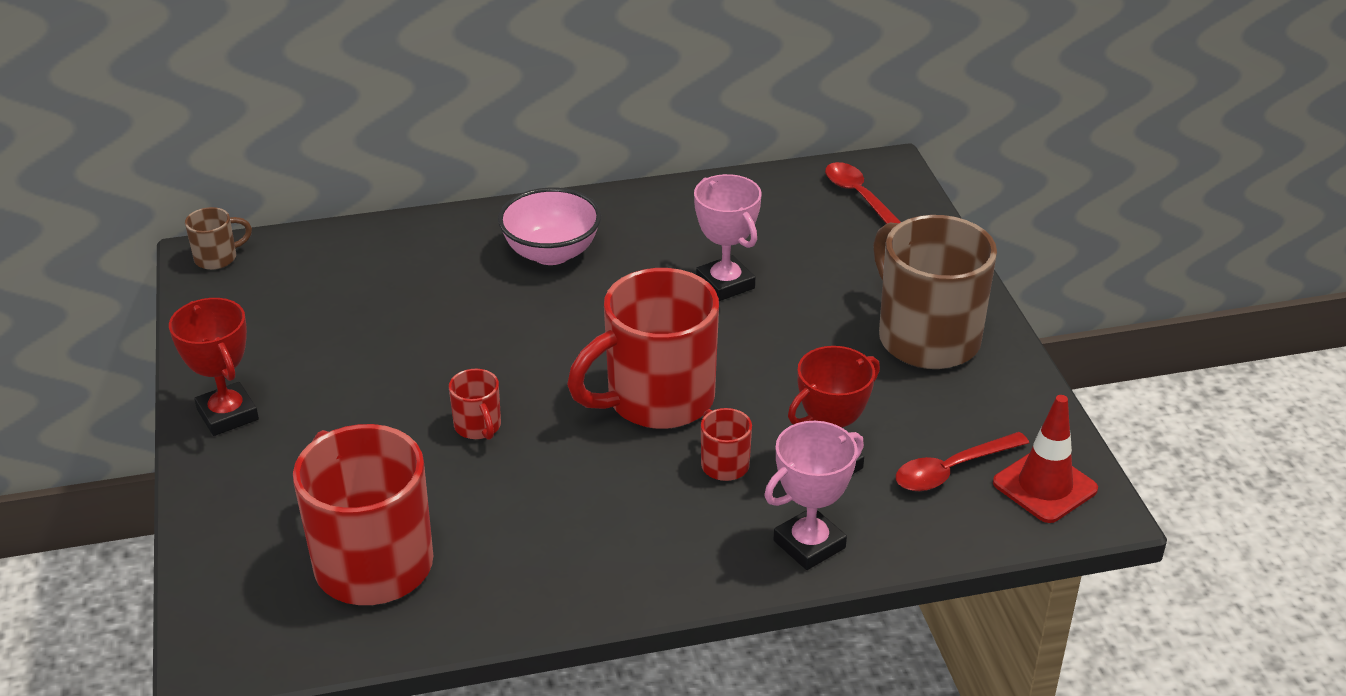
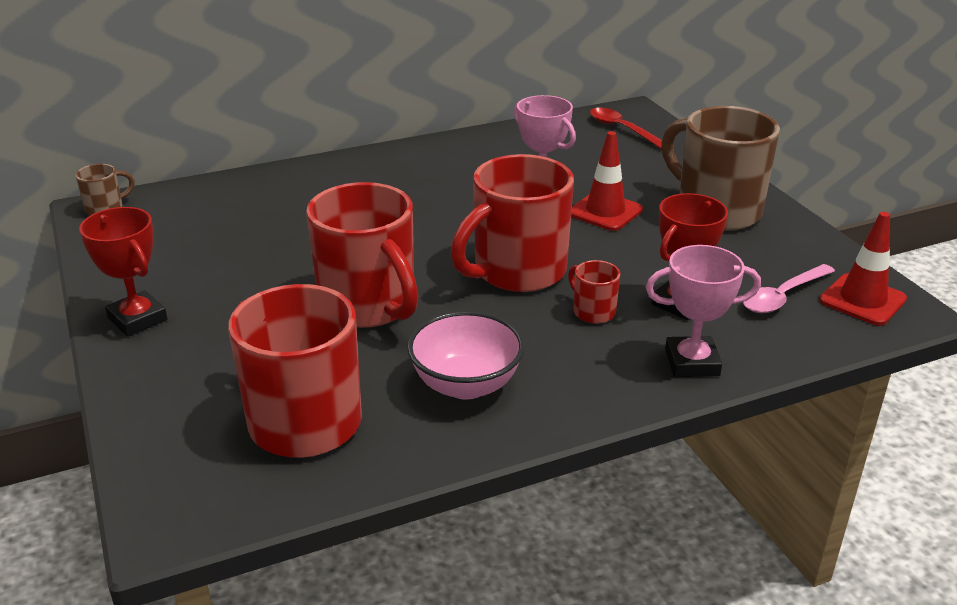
camera: 10 degrees left, 5 degrees down
red mug [449,369,501,440] -> red mug [306,182,418,328], size x2.29
pink bowl [498,188,601,265] -> pink bowl moved to [407,311,524,400]
pink trophy [764,421,864,570] -> pink trophy turned 45 degrees clockwise [646,245,761,377]
red spoon [896,432,1029,491] -> pink spoon [743,264,835,313]
none -> red traffic cone [571,131,643,231]

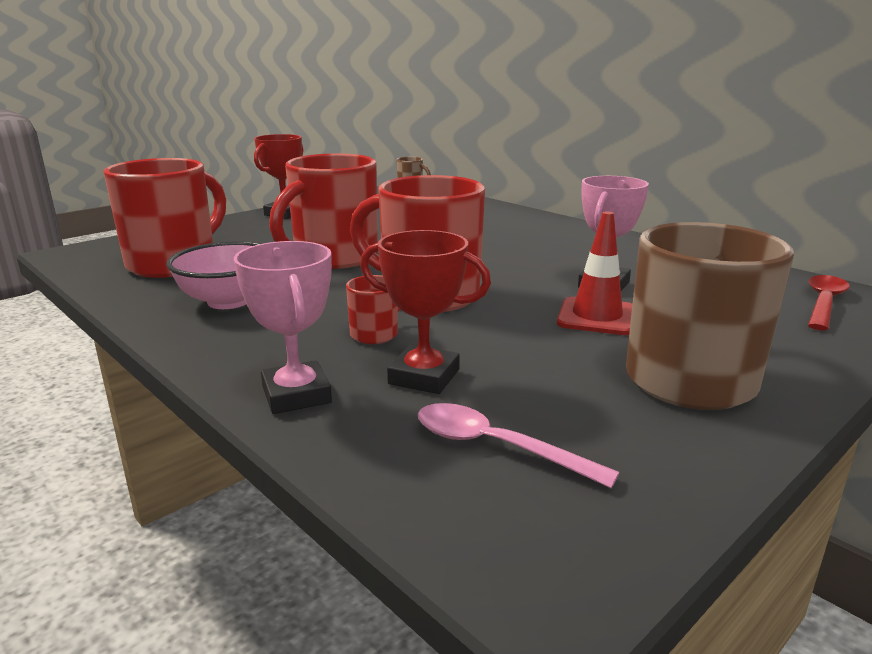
camera: 70 degrees right, 10 degrees down
red traffic cone [819,212,907,326] -> none

